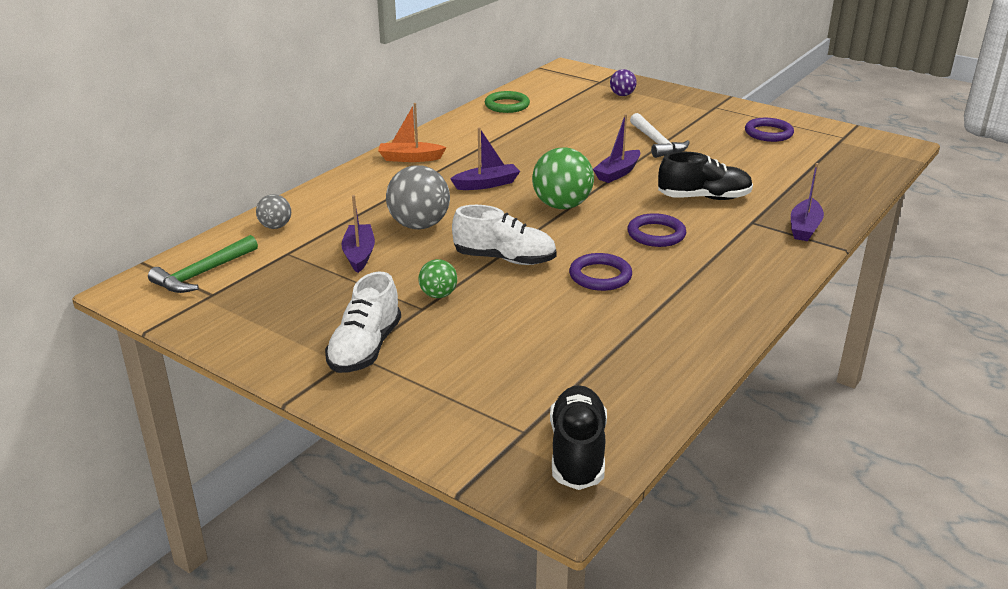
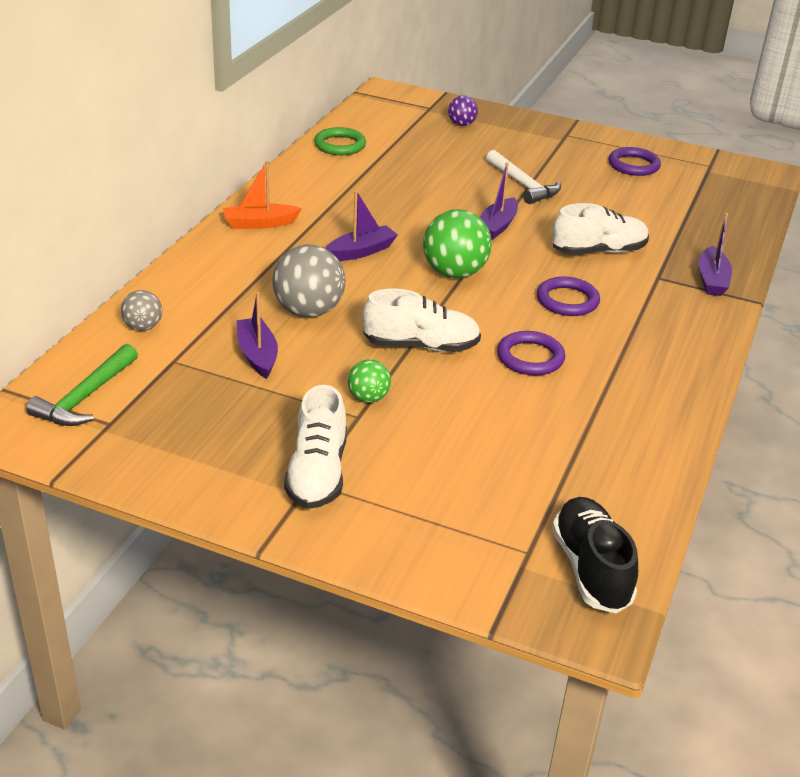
camera: 15 degrees left, 5 degrees up
black shoe [658,152,753,200] -> white shoe [552,203,649,255]

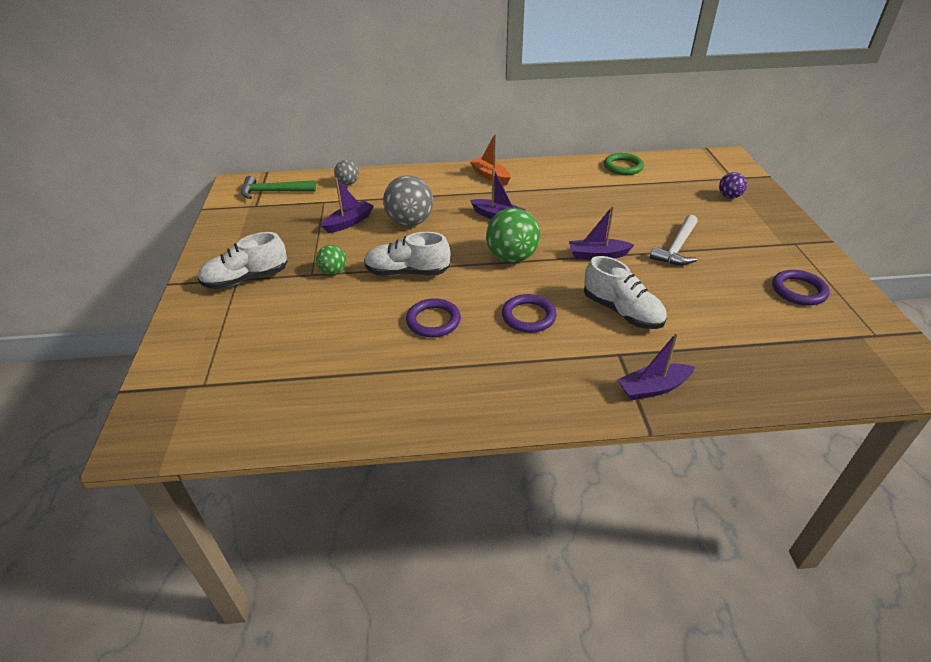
camera: 65 degrees right, 5 degrees up
white shoe [362,289,481,352] -> white shoe turned 120 degrees clockwise [364,232,450,276]
black shoe [552,497,638,613] -> none

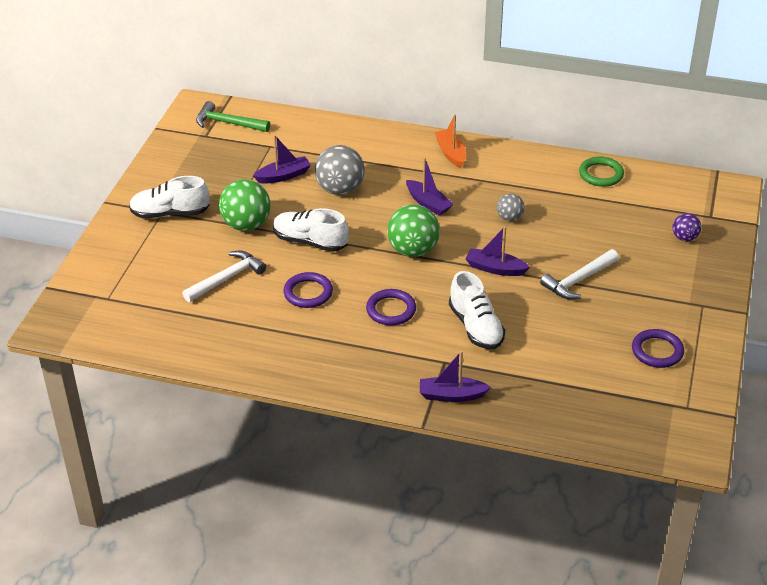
camera: 20 degrees right, 0 degrees up
green ball [316,245,346,275] -> green ball [219,179,271,231], size x1.83
grey ball [334,160,359,185] -> grey ball moved to [497,193,525,221]
none -> white hammer [182,251,266,302]

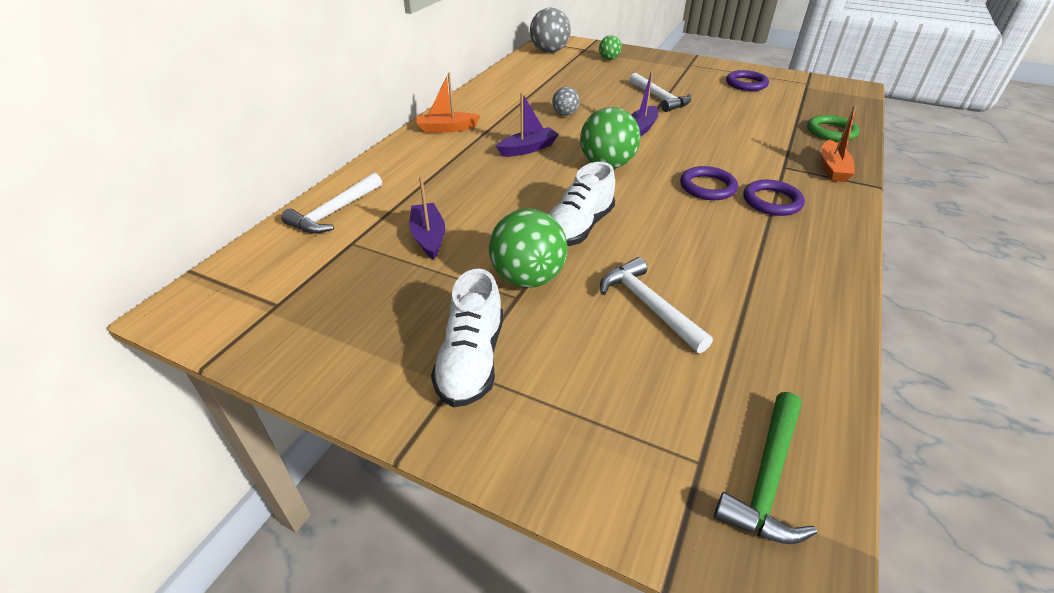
camera: 80 degrees left, 0 degrees up
green hammer [196,101,270,132] -> green hammer moved to [714,392,817,544]
purple ring [283,272,333,308] -> purple ring moved to [744,180,805,216]
grey ball [315,145,365,195] -> grey ball moved to [530,7,571,53]
purple boat [420,351,491,402] -> orange boat [821,106,857,182]
white shoe [449,271,505,349] -> none
green ring [579,156,624,187] -> green ring moved to [807,115,859,141]
purple ball [672,213,701,241] -> green ball [599,35,622,60]
none -> white hammer [281,173,382,234]

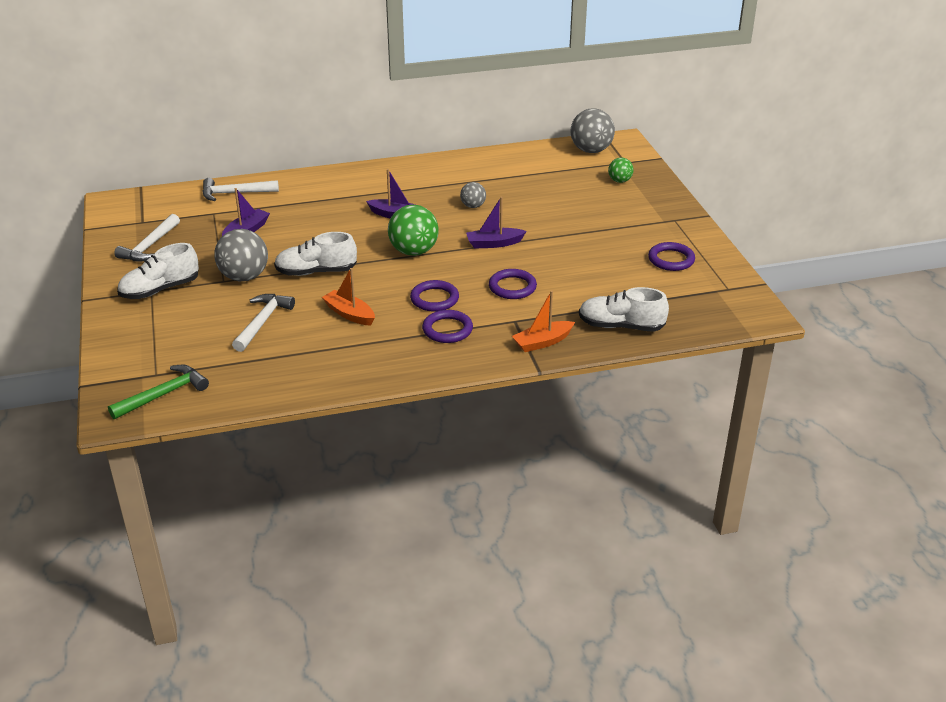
camera: 50 degrees right, 5 degrees down
orange boat [416,73,481,133] -> orange boat moved to [322,268,375,326]
green ball [489,209,568,288] -> grey ball [214,229,268,281]
white hammer [629,73,691,112] -> white hammer moved to [114,214,180,261]
green hammer [714,392,817,544] -> green hammer turned 150 degrees clockwise [108,365,209,419]
green ring [807,115,859,141] -> white shoe [579,287,669,332]
none -> purple ring [489,269,537,299]

